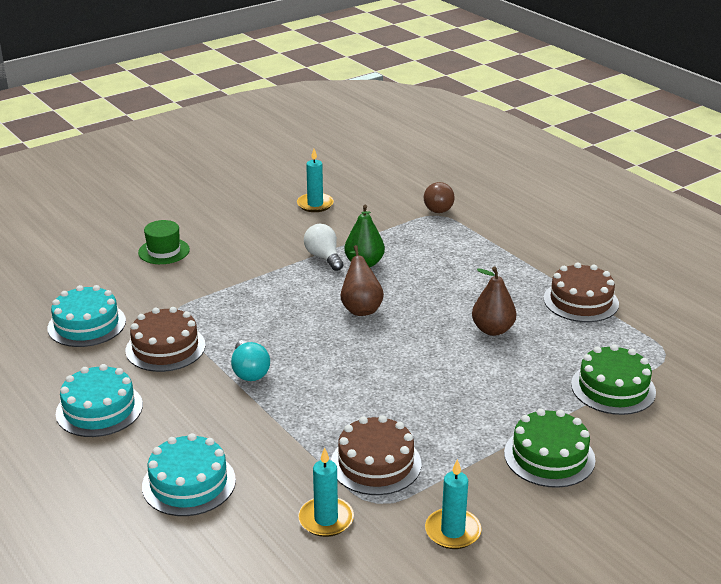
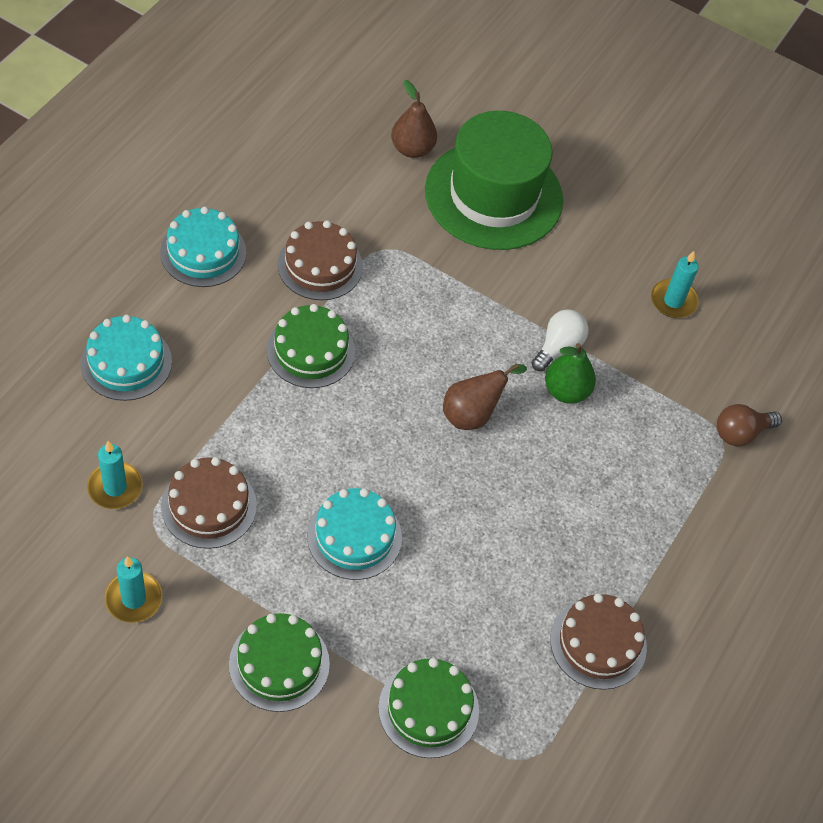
camera: 60 degrees right, 25 degrees up
turquoise cake [48,285,126,347] -> turquoise cake moved to [307,488,402,580]
green hat [138,220,190,264] -> green hat [425,111,563,250], size x2.33
turquoise light bulb [231,340,270,381] -> green cake [267,304,355,388]
brown pear [472,266,516,336] -> brown pear moved to [391,80,437,158]

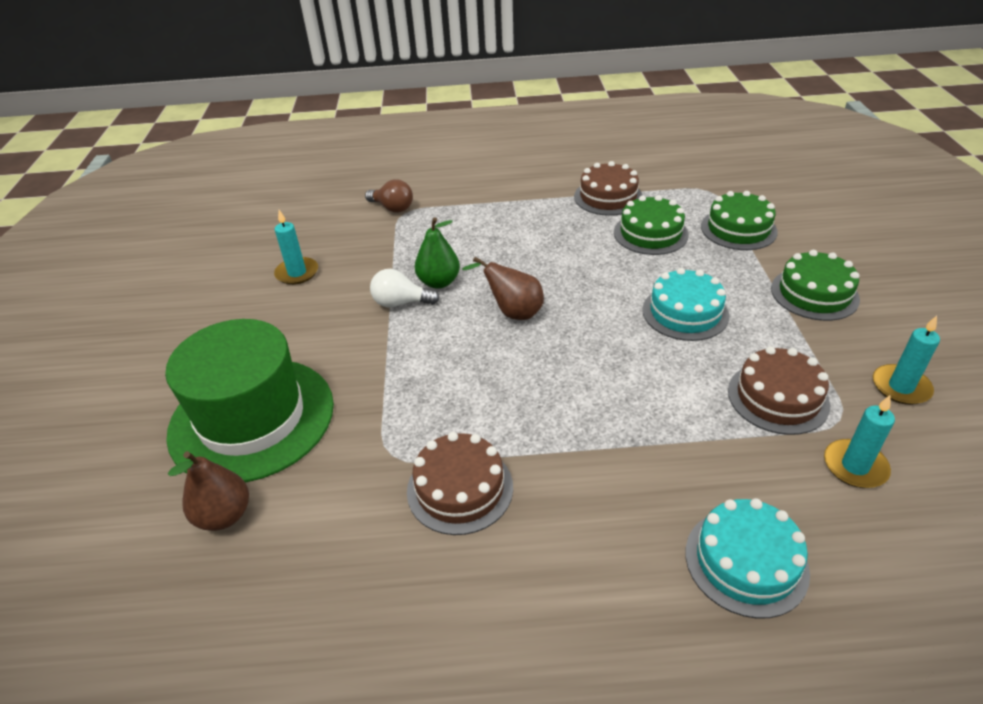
camera: 115 degrees left, 15 degrees down
turquoise cake [160,206,247,287] -> none
green cake [267,304,355,388] -> green cake moved to [614,195,689,255]

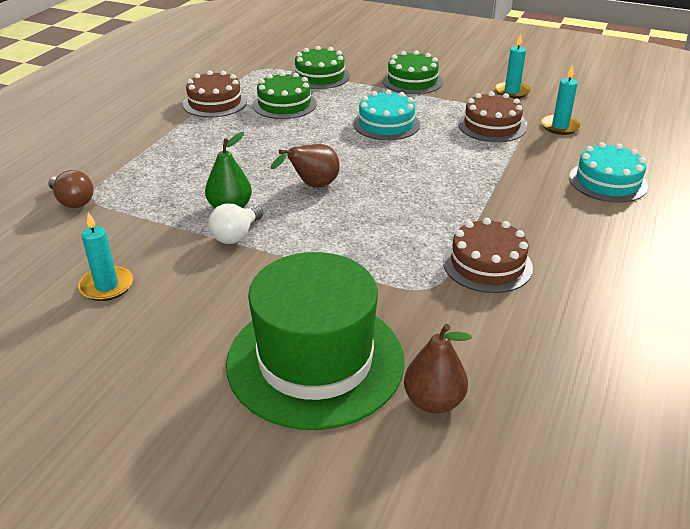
camera: 65 degrees left, 5 degrees down
brown light bulb [365,179,413,213] -> brown light bulb turned 75 degrees clockwise [49,170,93,208]

